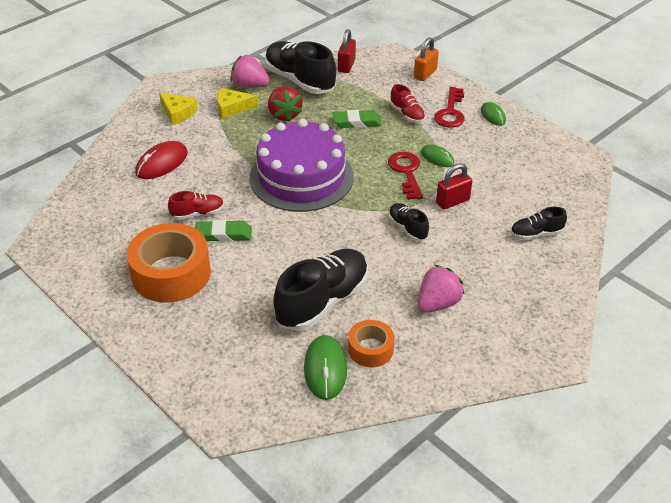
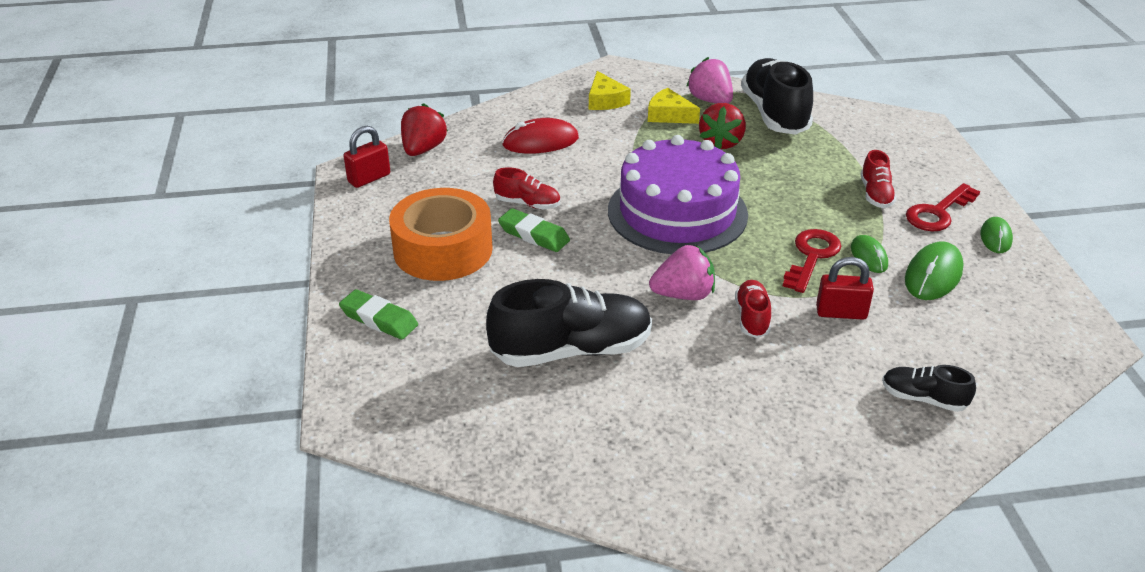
camera: 35 degrees right, 5 degrees down
green mouse [304,335,347,400] -> green mouse moved to [905,241,964,300]
green eraser [332,110,382,128] -> green eraser moved to [339,289,418,339]
red padlock [338,29,356,73] -> red padlock moved to [344,126,390,188]
orange tape [348,320,394,367] -> none
black shoe [389,203,429,241] -> red shoe [735,280,771,338]
orange padlock [414,37,439,81] -> none
pink strawberry [418,265,465,313] -> pink strawberry moved to [649,245,715,300]
none -> red strawberry [401,103,448,156]

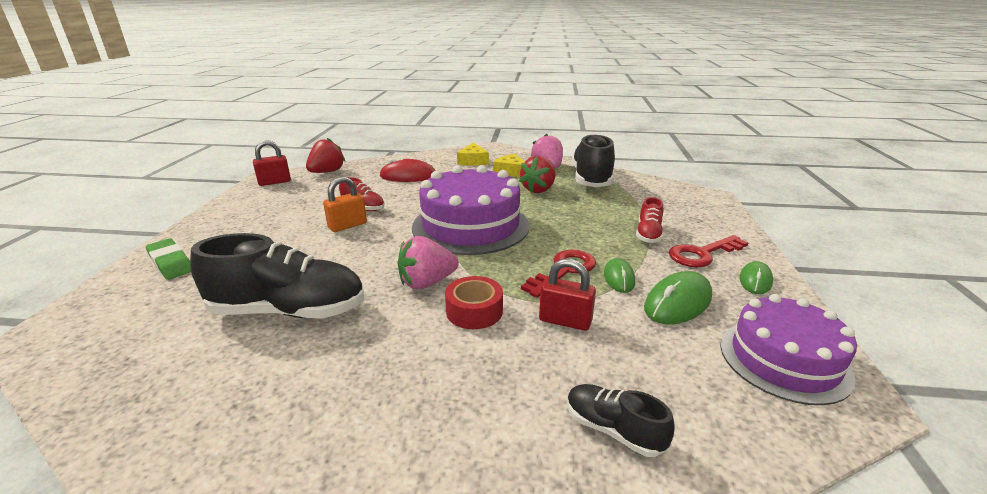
camera: 15 degrees right, 10 degrees down
orange tape [389,188,493,281] -> none
green eraser [498,208,570,252] -> orange padlock [323,177,367,232]
pink strawberry [649,245,715,300] -> pink strawberry turned 150 degrees clockwise [398,236,459,289]
red shoe [735,280,771,338] -> red tape [445,276,503,329]
none -> purple cake [720,294,857,405]

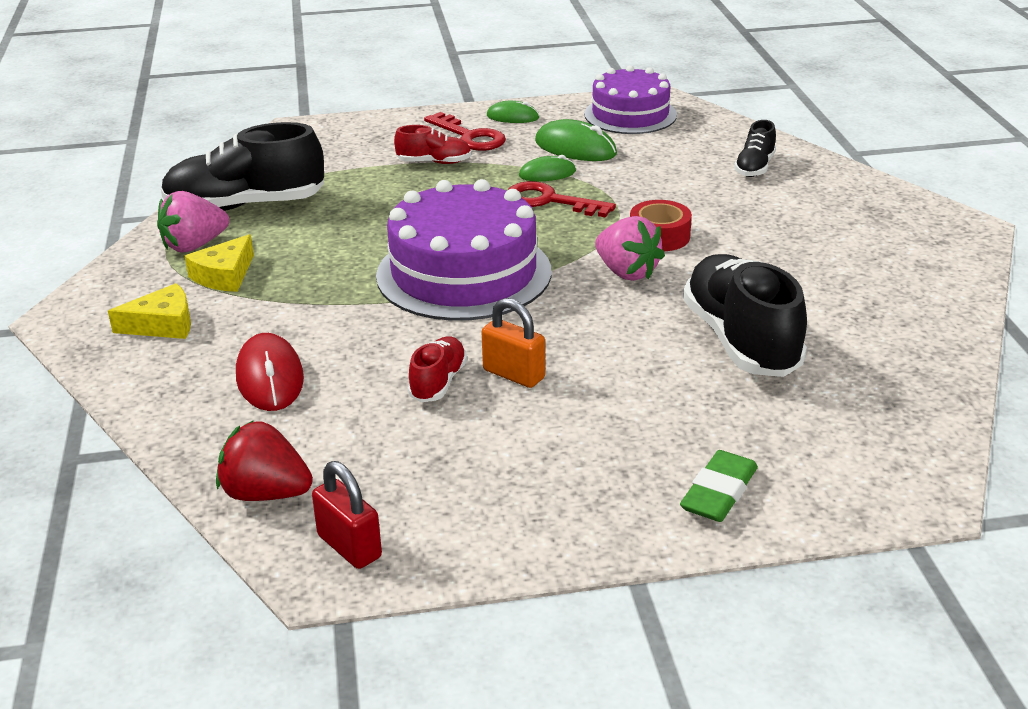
camera: 105 degrees left, 5 degrees up
red strawberry [519,156,555,193] -> none
red padlock [539,259,596,331] -> none

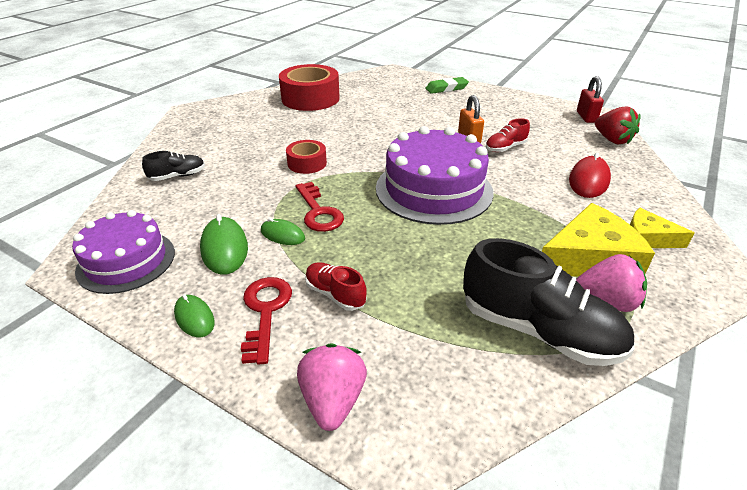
camera: 140 degrees left, 5 degrees up
yellow cheese [185,234,254,292] -> yellow cheese [542,203,655,277], size x1.73
pink strawberry [595,216,665,281] -> pink strawberry moved to [297,343,367,431]
black shoe [683,254,807,377] -> none
none -> red tape [279,64,340,111]

